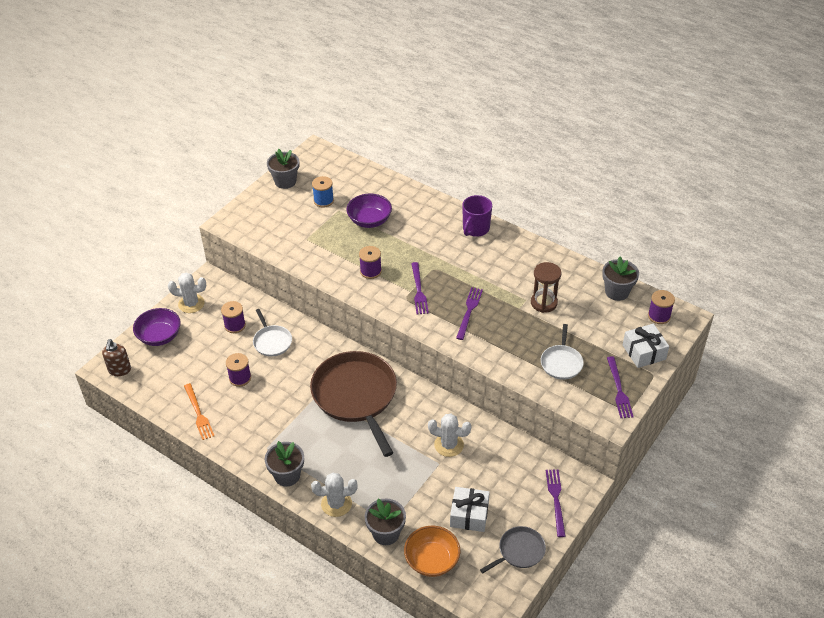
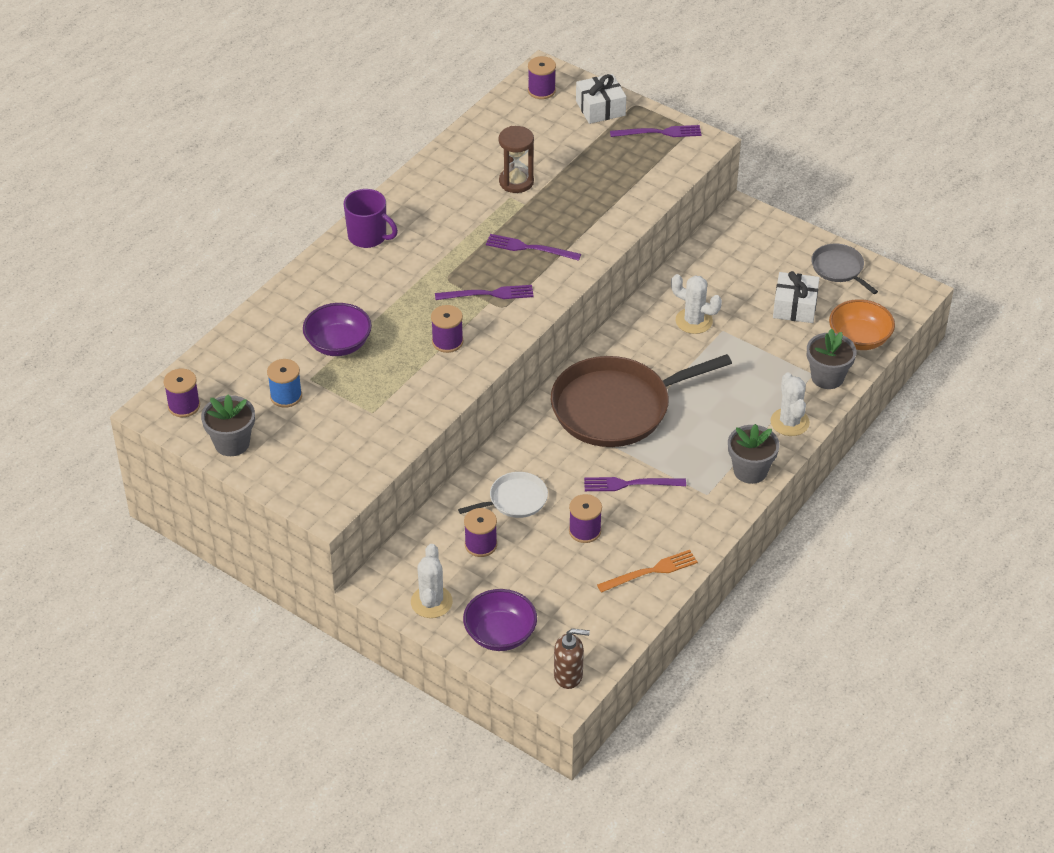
camera: 90 degrees left, 0 degrees up
white cactus [428,413,472,457] -> white cactus turned 75 degrees counterclockwise [671,274,722,334]
white pan [541,324,584,380] -> none
purple fork [546,469,566,537] -> purple fork moved to [584,477,686,491]
grey flower pot [602,257,639,301] -> none
none -> purple spool [164,369,200,417]

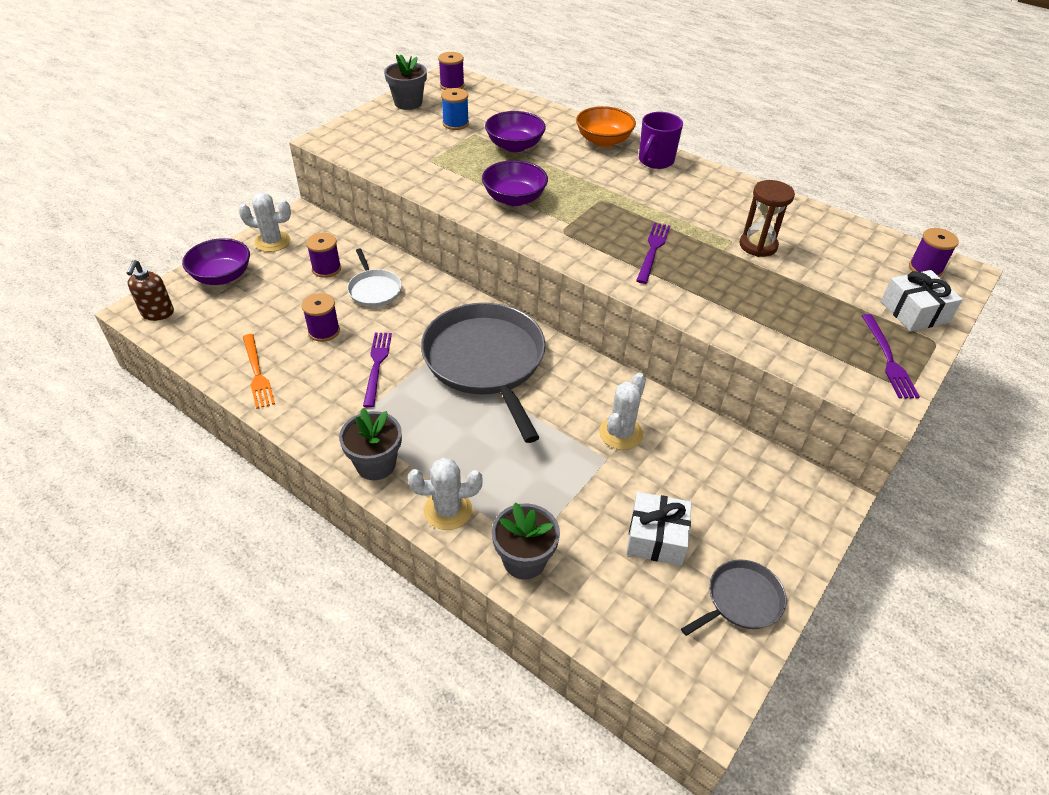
camera: 90 degrees right, 0 degrees up
purple spool [431,305,463,353] -> purple bowl [482,160,548,206]
purple fork [435,285,534,300] -> none
brown pan [551,354,732,447] -> grey pan [421,303,546,443]
orange bowl [829,299,895,350] -> orange bowl moved to [576,106,636,147]

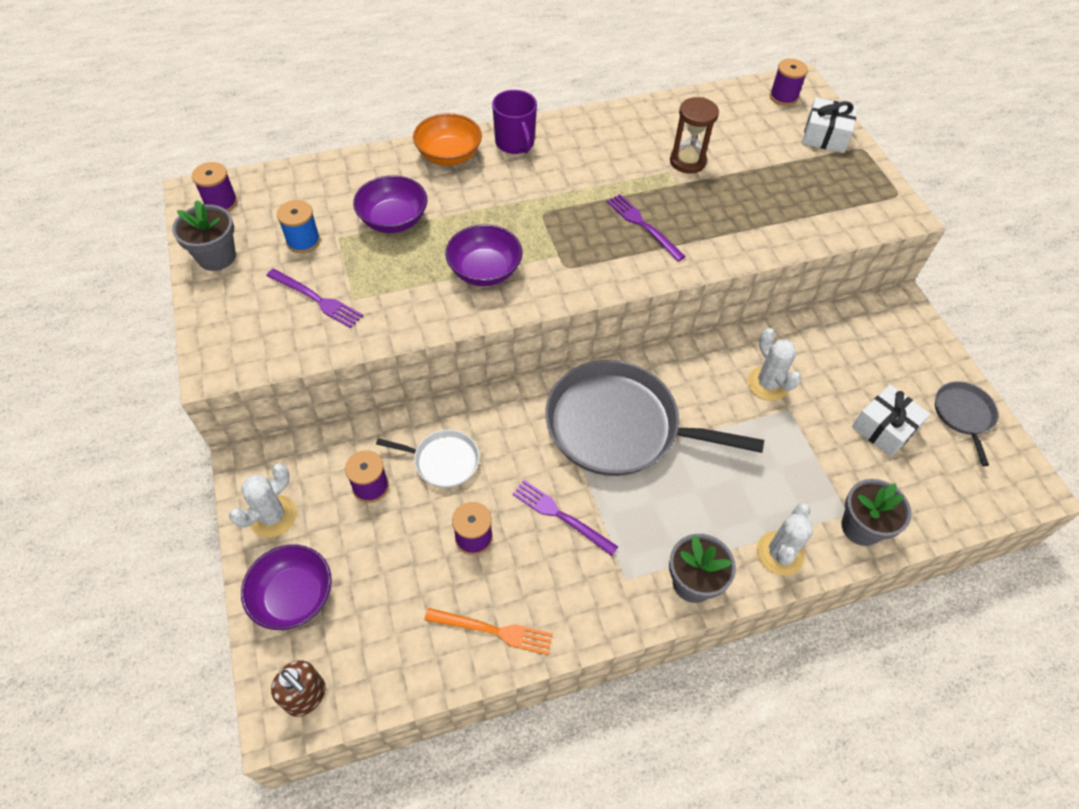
camera: 55 degrees left, 10 degrees up
purple fork [862,314,920,399] -> purple fork moved to [266,269,363,328]

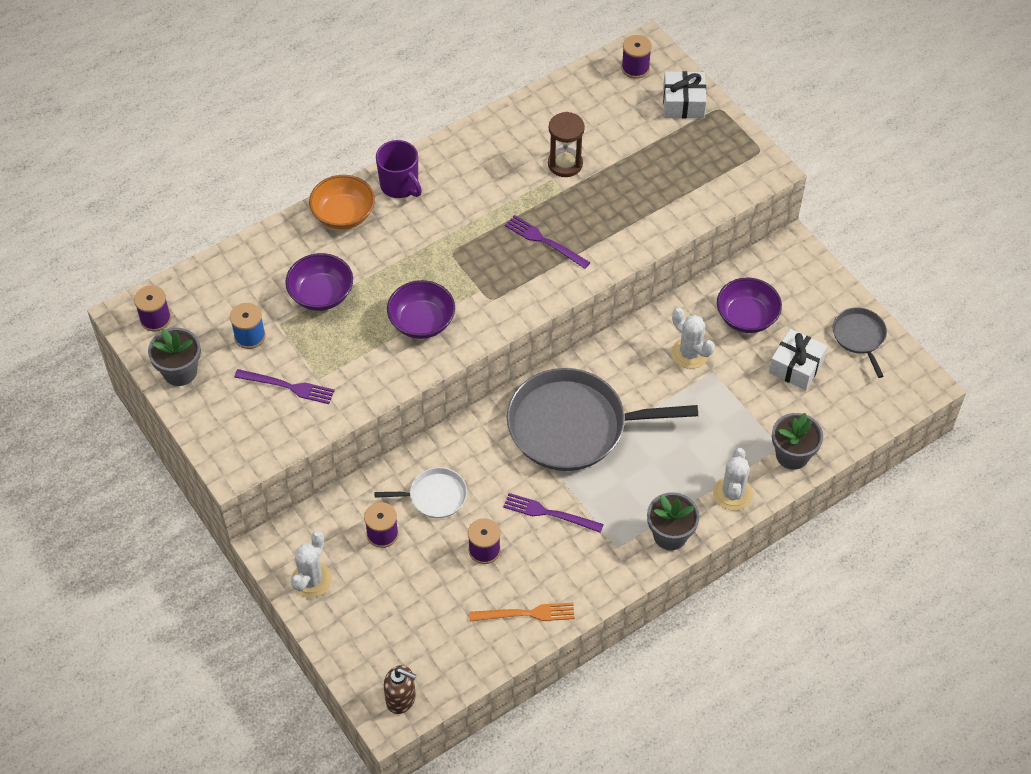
camera: 15 degrees left, 0 degrees up
purple bowl [241,545,332,630] -> purple bowl moved to [717,277,782,333]

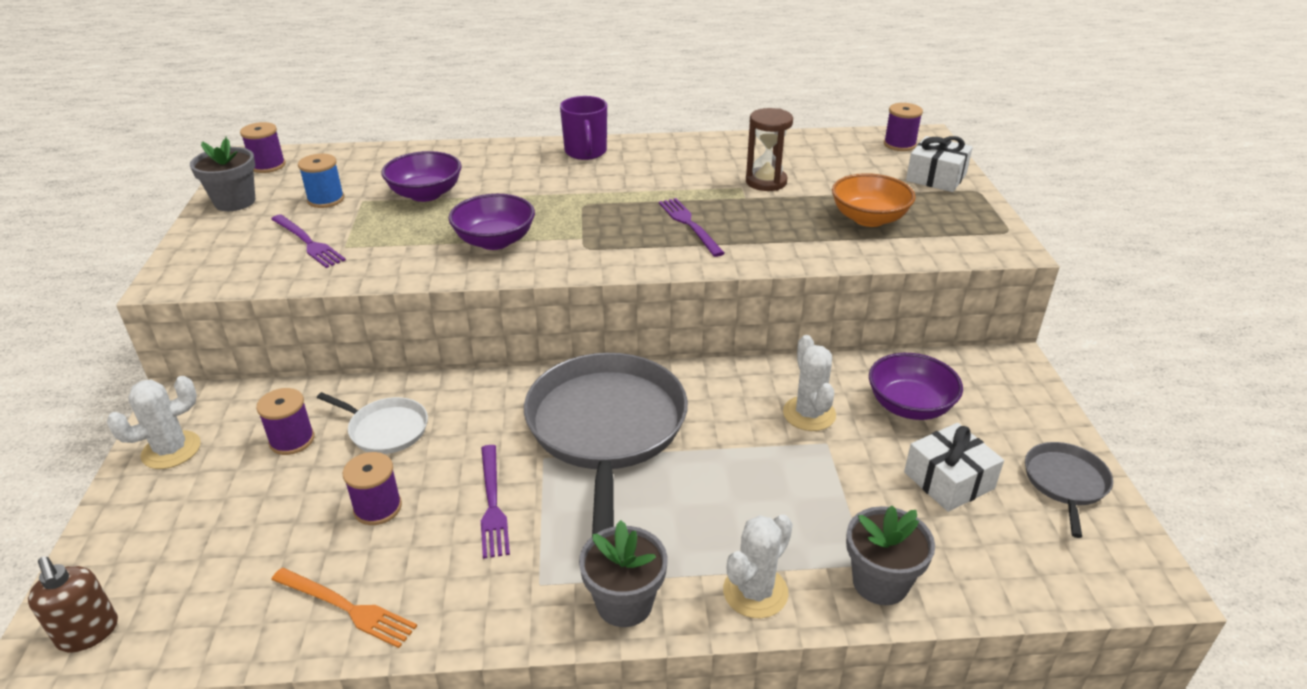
camera: 30 degrees right, 20 degrees down
orange bowl [309,175,375,230] -> orange bowl moved to [832,173,916,227]
purple fork [503,493,604,533] -> purple fork turned 150 degrees counterclockwise [481,445,510,559]
grey pan [507,368,698,471] -> grey pan turned 60 degrees clockwise [524,353,688,534]

